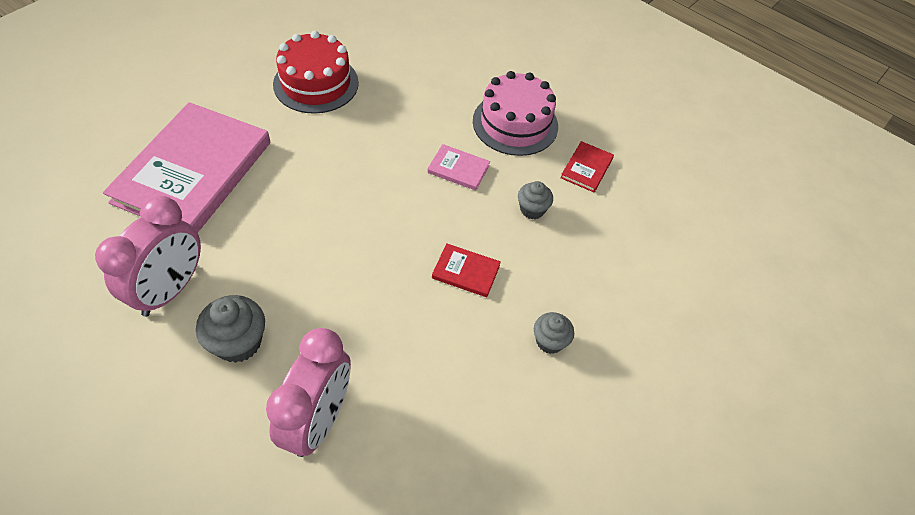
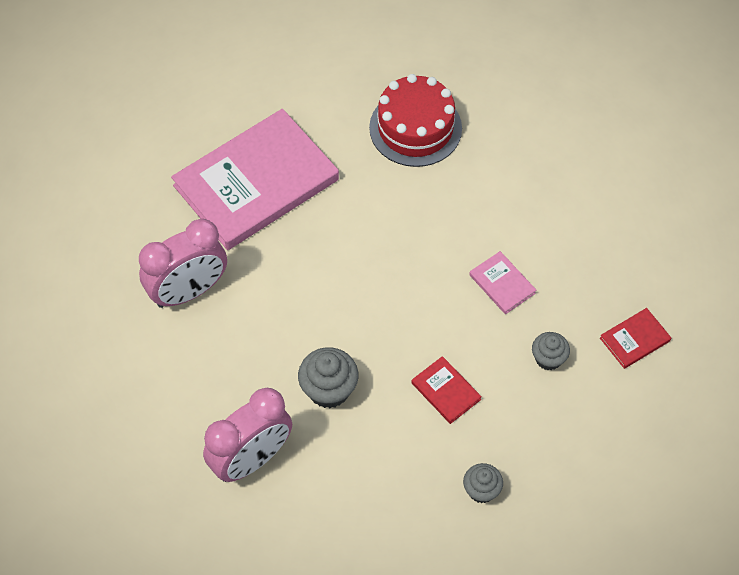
camera: 35 degrees right, 5 degrees up
grey cupcake [196,295,265,363] -> grey cupcake moved to [298,347,358,408]
pink cake [473,71,558,156] -> none

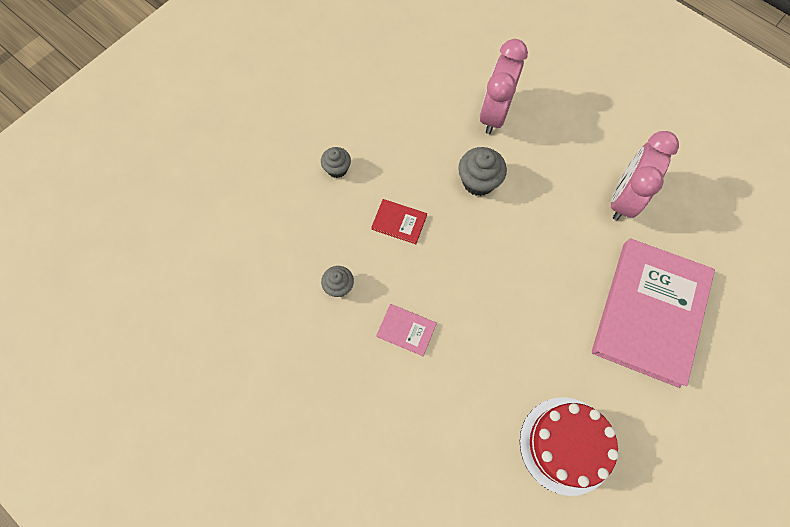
camera: 150 degrees right, 10 degrees up
red book [600,308,671,369] -> none

